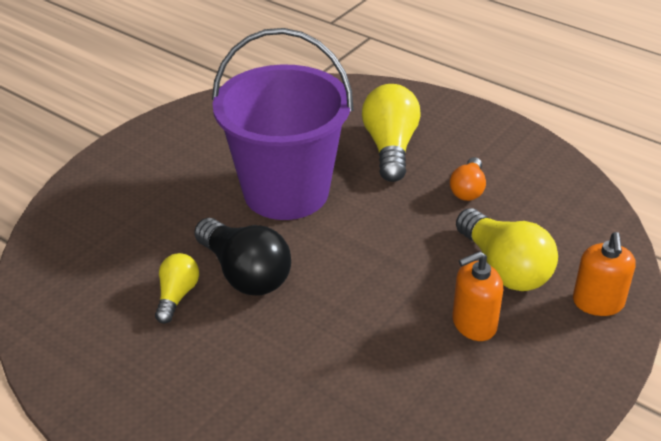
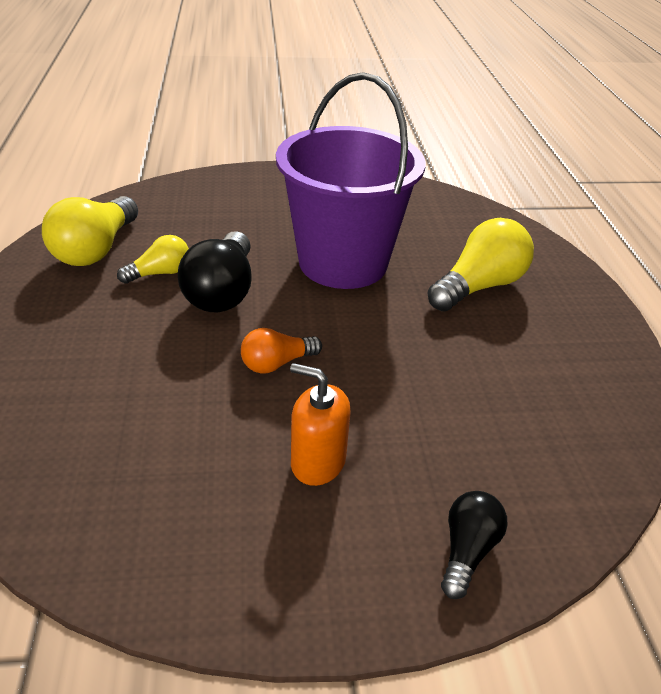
camera: 45 degrees right, 0 degrees up
orange light bulb [450,157,486,201] -> orange light bulb moved to [241,328,322,374]
yellow light bulb [456,208,558,291] -> yellow light bulb moved to [42,196,138,266]
orange soap dispenser [573,232,635,316] -> black light bulb [441,491,508,599]

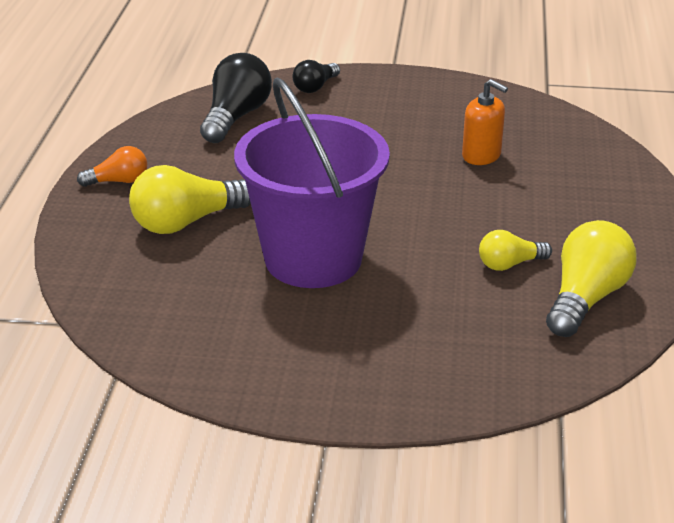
camera: 165 degrees left, 5 degrees down
black light bulb [178,231,252,312] -> black light bulb moved to [200,53,272,143]
orange light bulb [241,328,322,374] -> orange light bulb moved to [77,146,147,187]
orange soap dispenser [290,363,351,486] -> orange soap dispenser moved to [462,79,508,165]

